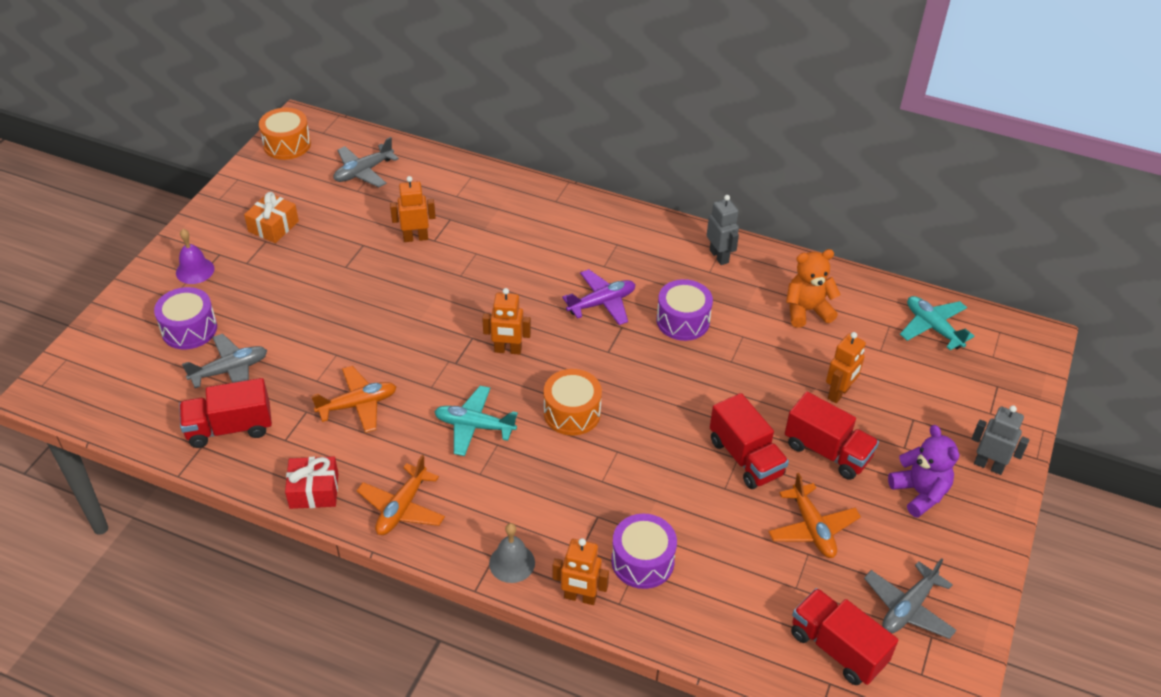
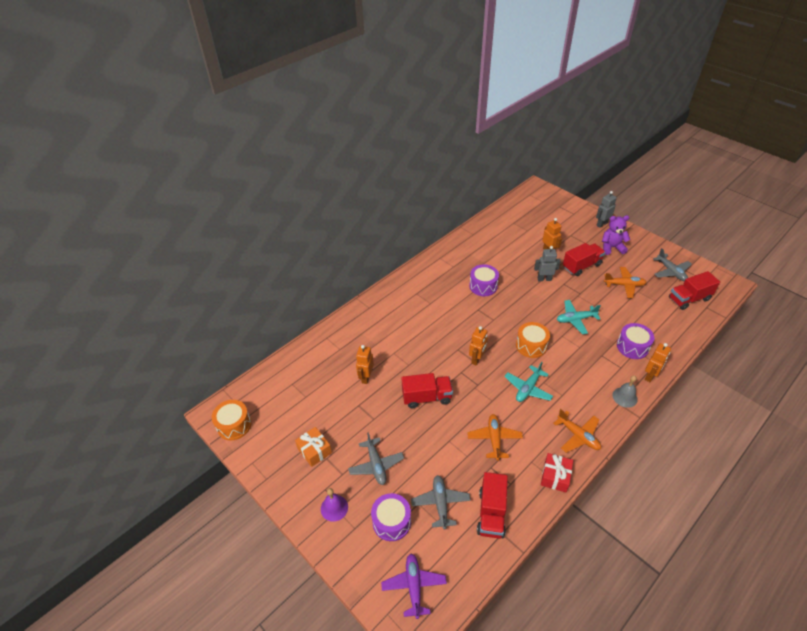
camera: 65 degrees left, 0 degrees up
grey plane [334,137,399,187] -> grey plane moved to [348,432,404,485]
purple plane [562,269,635,325] -> purple plane moved to [381,554,447,619]
grey robot [707,195,739,265] -> grey robot moved to [534,246,561,281]
red truck [710,393,789,489] -> red truck moved to [402,373,453,408]
orange teddy bear [786,249,841,328] -> none
turquoise plane [900,296,975,350] -> turquoise plane moved to [557,300,601,335]

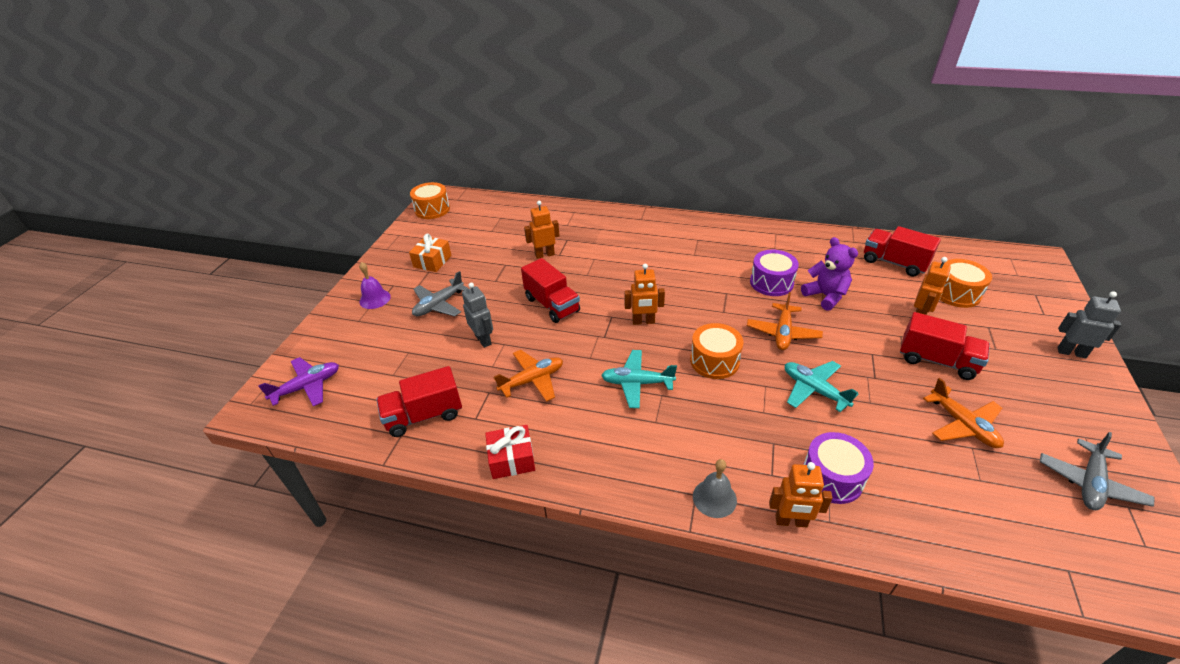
camera: 60 degrees right, 5 degrees down
purple drum [371,493,411,541] -> none
grey plane [411,475,471,529] -> none
grey robot [534,246,561,281] -> grey robot moved to [462,283,493,348]
orange plane [553,409,601,453] -> orange plane moved to [747,292,823,350]
purple teddy bear [602,215,630,255] -> purple teddy bear moved to [801,237,858,311]
red truck [669,271,720,310] -> red truck moved to [864,226,941,277]
none -> orange drum [940,259,992,308]

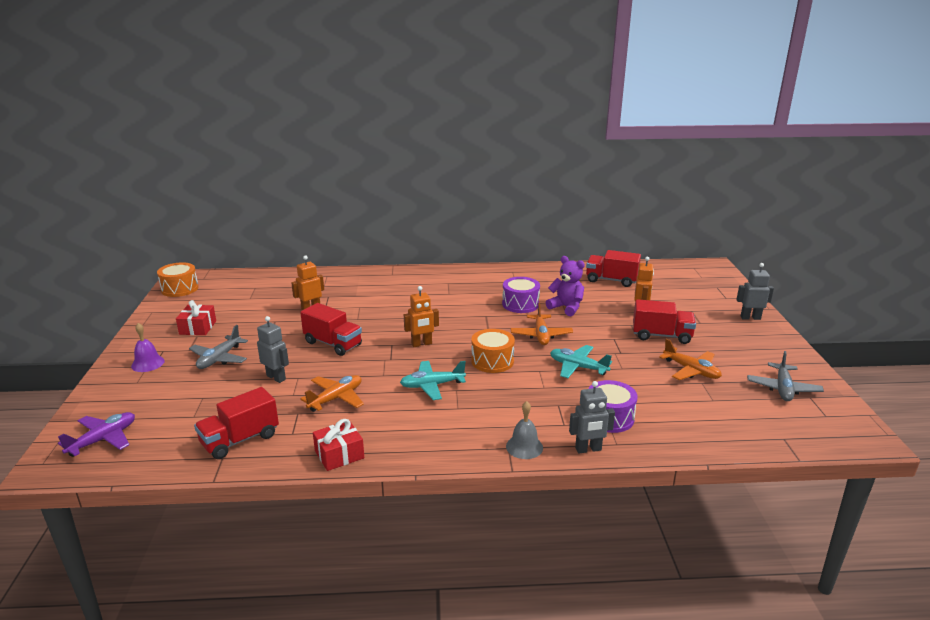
camera: 20 degrees left, 15 degrees down
orange gift [409,234,452,272] -> red gift [176,300,216,335]
orange robot [769,462,832,528] -> grey robot [569,381,615,453]
orange drum [940,259,992,308] -> none

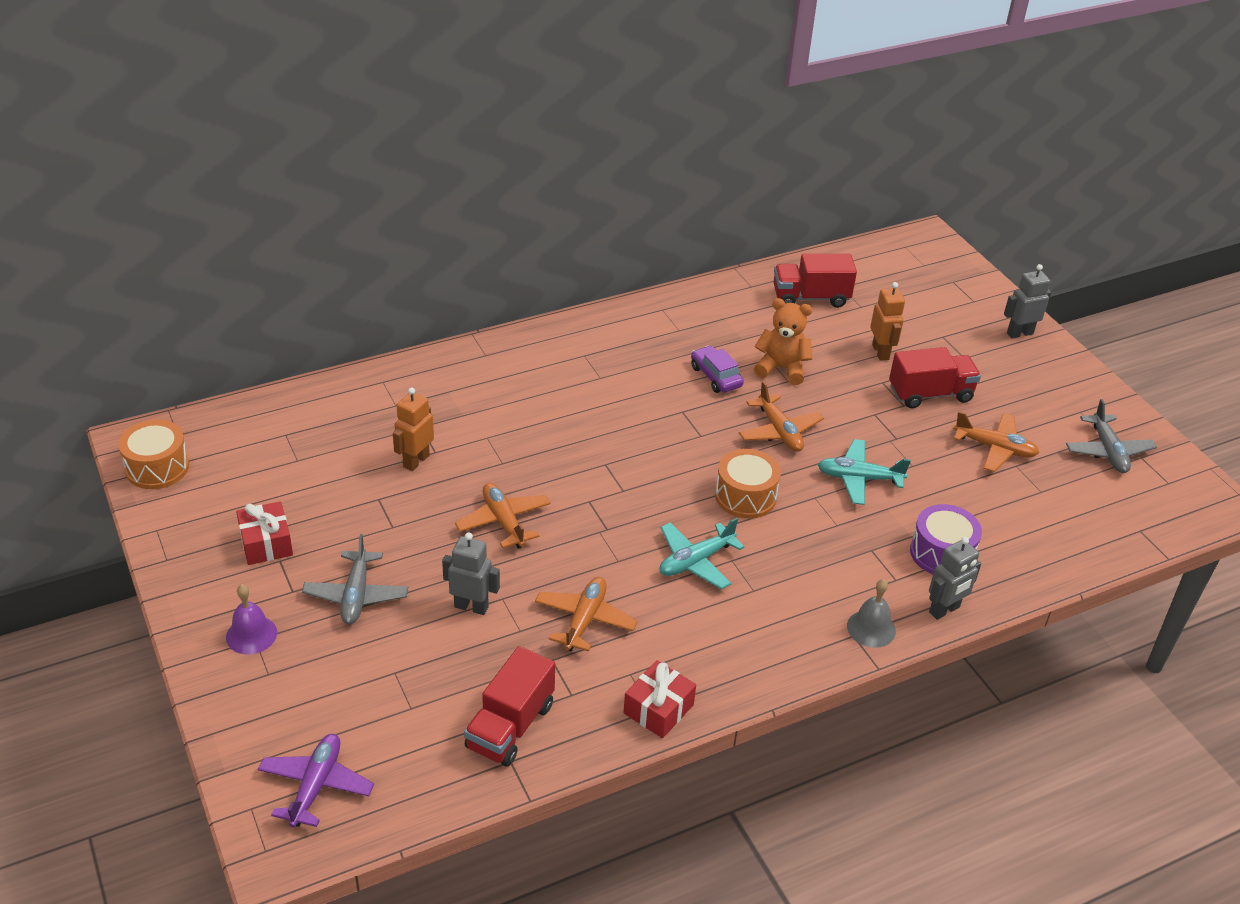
camera: 25 degrees left, 15 degrees up
red truck [300,303,362,356] -> orange plane [455,483,550,549]
orange robot [404,286,439,347] -> none
purple drum [502,277,540,313] -> purple car [691,346,744,393]
purple teddy bear [545,256,585,316] -> orange teddy bear [754,298,812,385]

